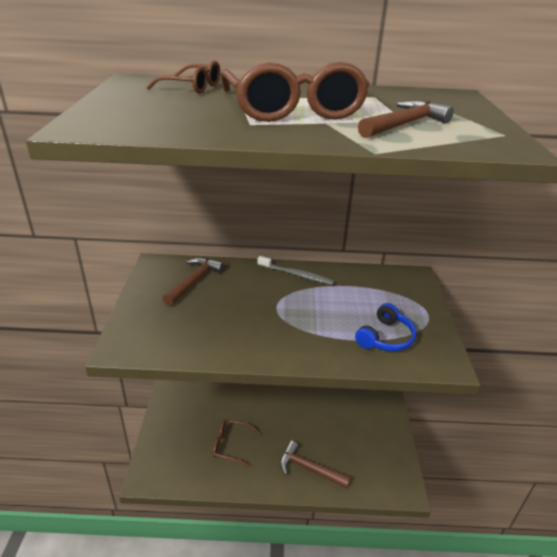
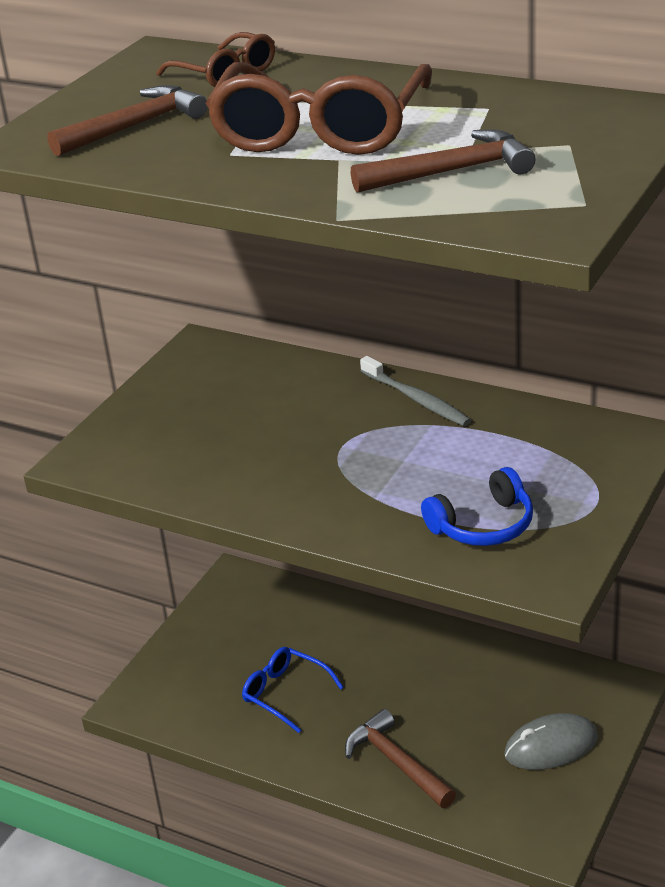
camera: 30 degrees right, 0 degrees up
brown hammer [163,257,225,306] -> brown hammer moved to [47,85,208,156]
brown glasses [213,420,261,467] -> blue glasses [242,647,344,733]
none -> grey mouse [504,713,598,770]

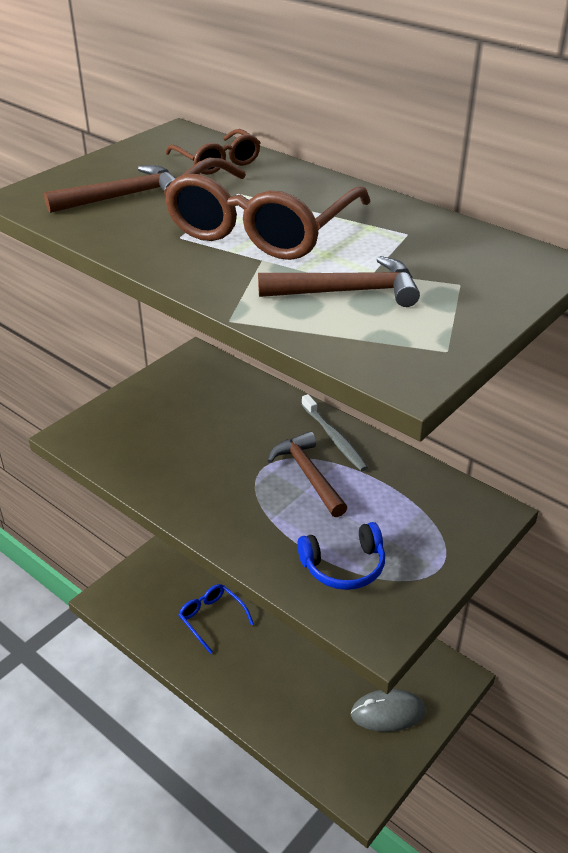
camera: 10 degrees right, 5 degrees up
brown hammer [345,709,456,808] -> brown hammer moved to [267,431,348,517]

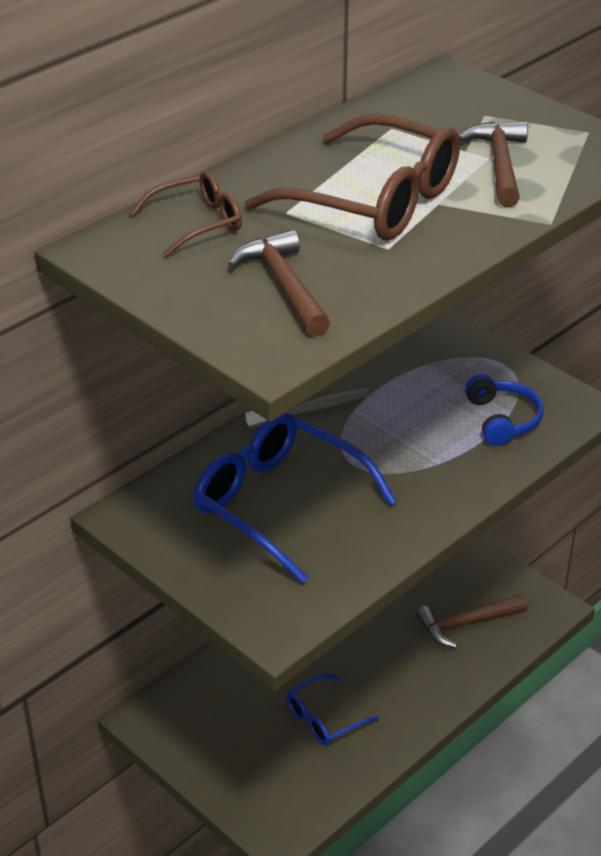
camera: 85 degrees left, 0 degrees up
brown hammer [267,431,348,517] -> brown hammer moved to [416,594,527,648]
grey mouse [351,689,426,732] -> none
none -> blue glasses [194,413,397,583]

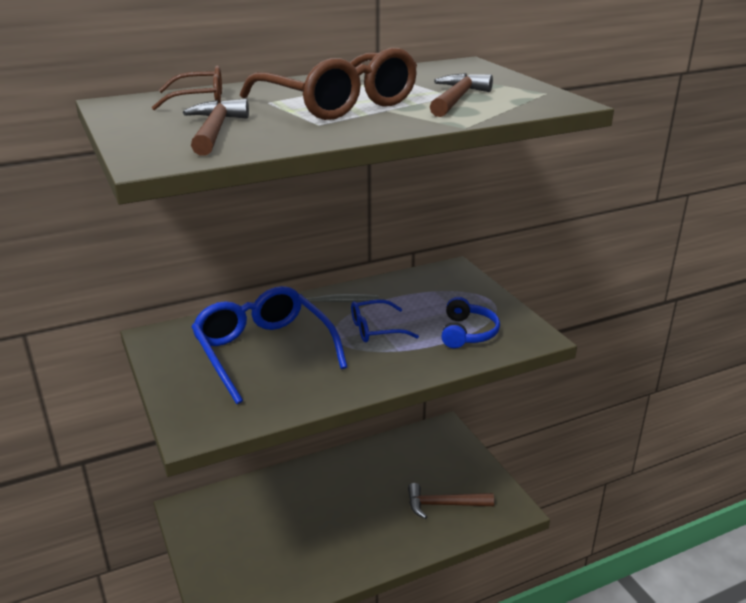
camera: 20 degrees right, 10 degrees down
blue glasses [286,674,379,745] -> blue glasses moved to [351,300,419,342]

